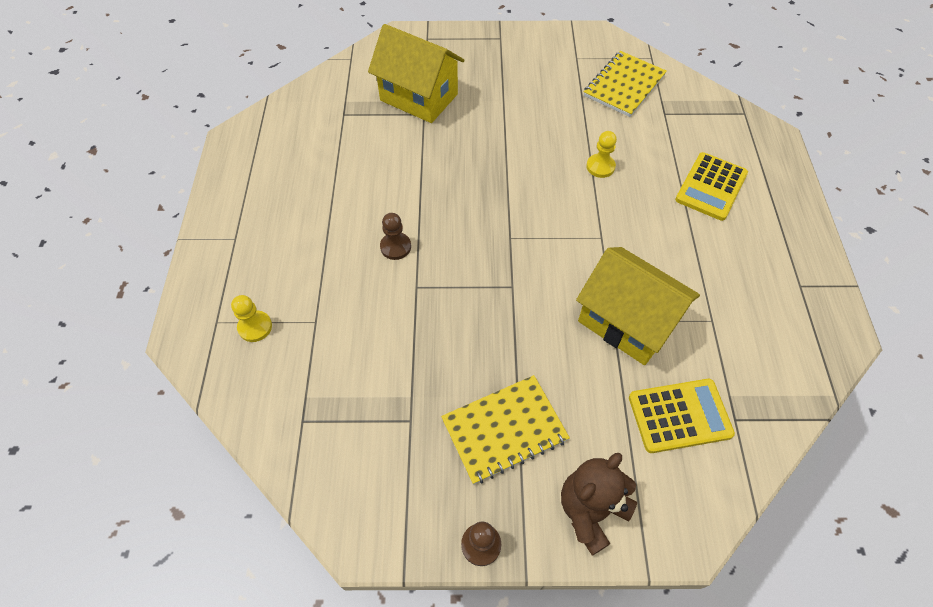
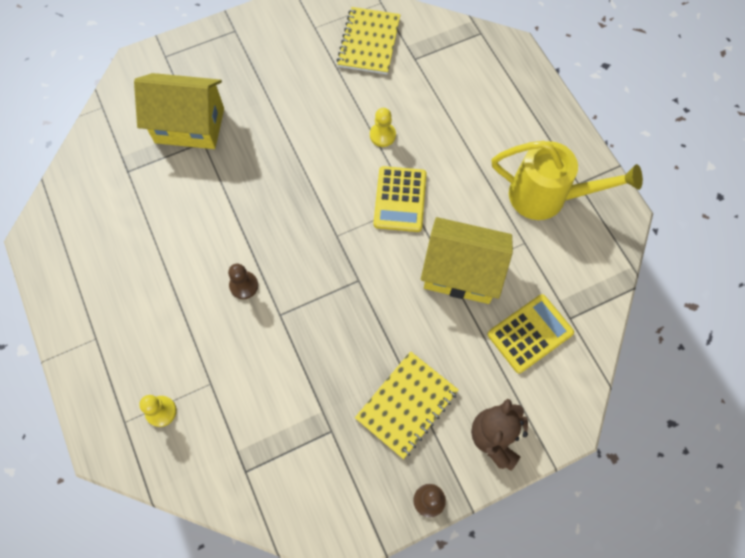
camera: 25 degrees left, 10 degrees up
yellow calculator [675,152,748,221] -> yellow calculator moved to [374,166,427,232]
none -> yellow watering can [492,141,643,220]

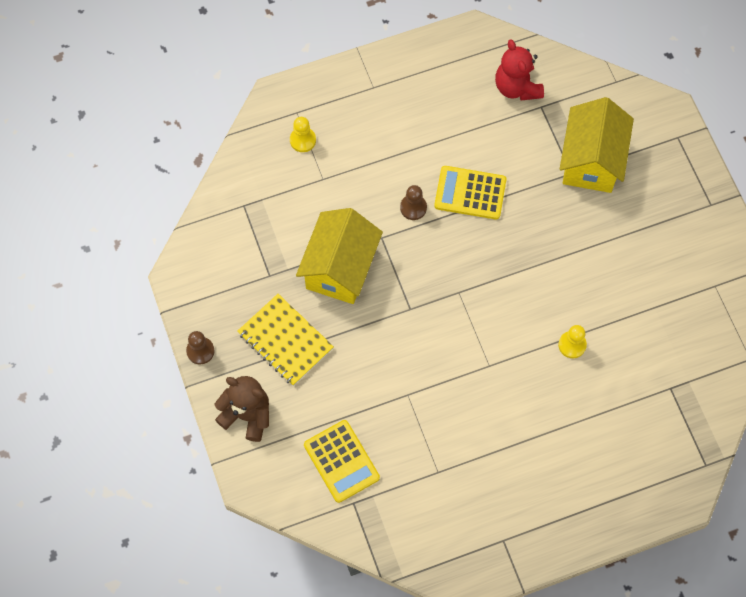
camera: 95 degrees right, 0 degrees up
yellow notebook [337,7,401,75] -> none
yellow calculator [374,166,427,232] -> yellow calculator moved to [434,166,506,220]
yellow house [421,217,513,304] -> yellow house moved to [296,208,383,304]
yellow watering can [492,141,643,220] -> none
none -> red teddy bear [495,39,544,100]

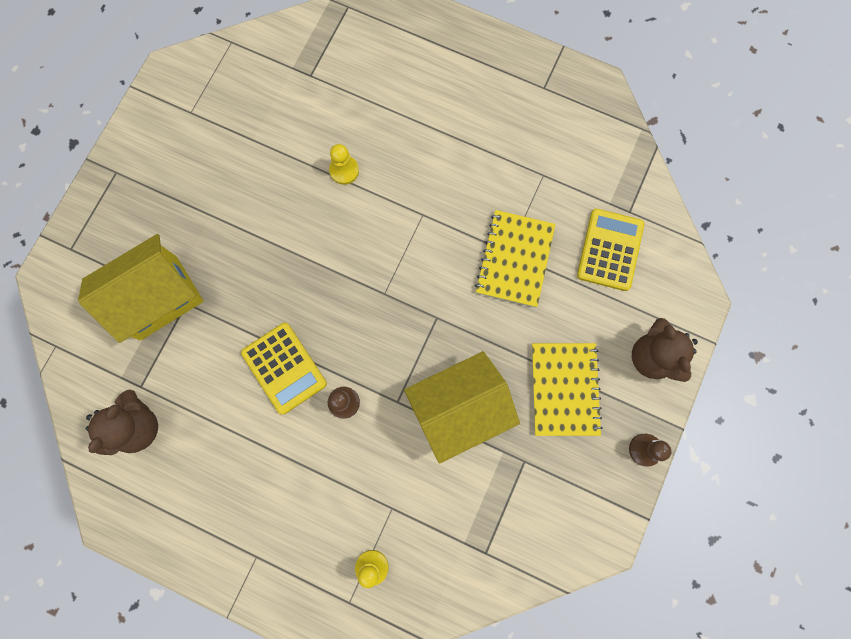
camera: 135 degrees left, 10 degrees up
red teddy bear [495,39,544,100] -> brown teddy bear [86,390,158,455]
none -> yellow notebook [475,210,556,307]

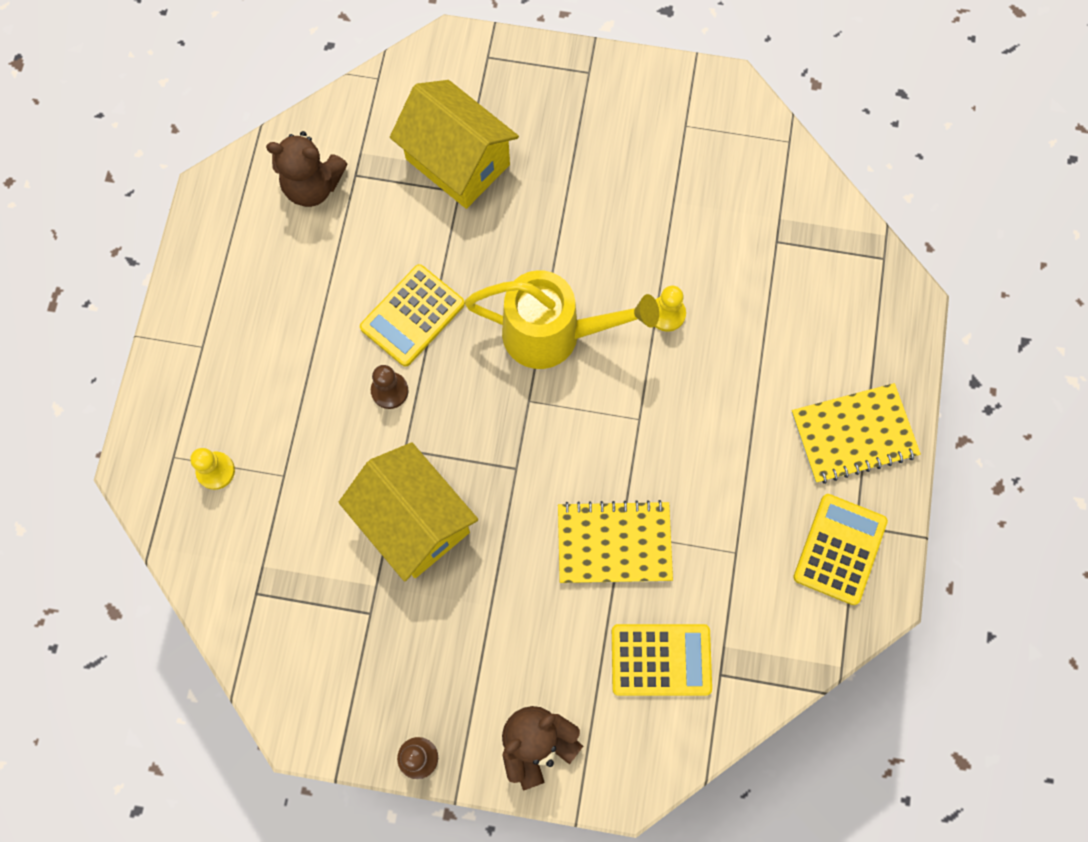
camera: 75 degrees right, 5 degrees down
yellow notebook [532,343,603,436] -> yellow notebook moved to [791,383,921,484]
none -> yellow watering can [464,270,659,369]
none -> yellow calculator [793,494,888,605]

